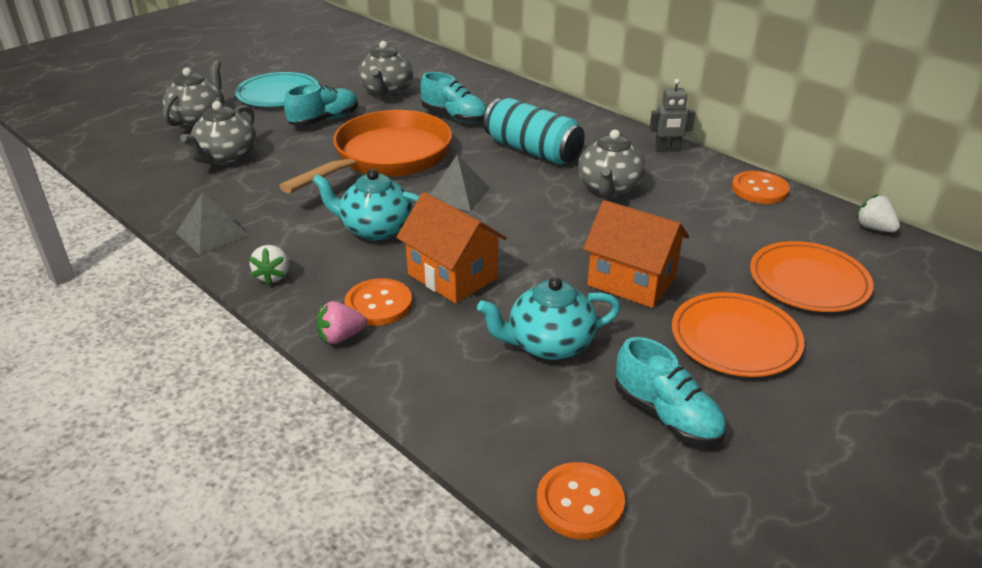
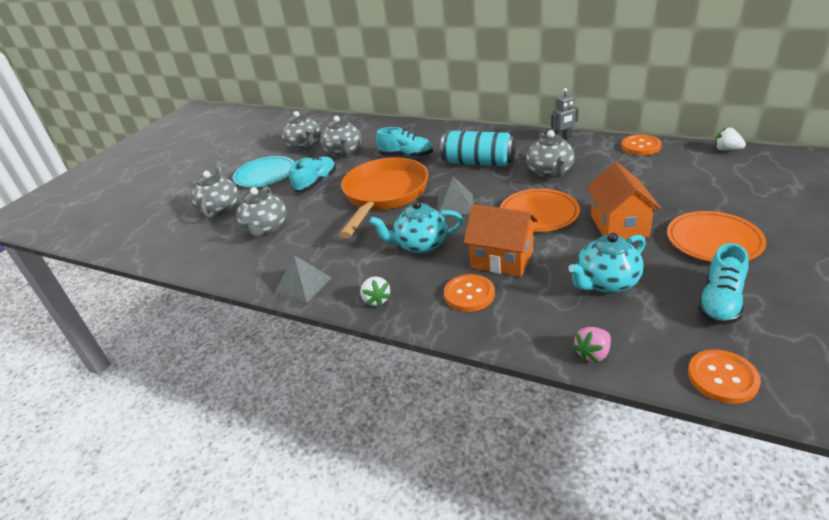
camera: 15 degrees left, 0 degrees up
pink strawberry [317,301,367,344] -> pink strawberry moved to [572,327,611,363]
orange house [583,200,689,308] -> orange house turned 75 degrees clockwise [587,162,661,240]
turquoise shoe [615,337,726,446] -> turquoise shoe turned 90 degrees clockwise [698,243,749,325]
orange plate [750,241,874,312] -> orange plate moved to [500,189,580,232]
none -> grey teapot [282,111,321,151]

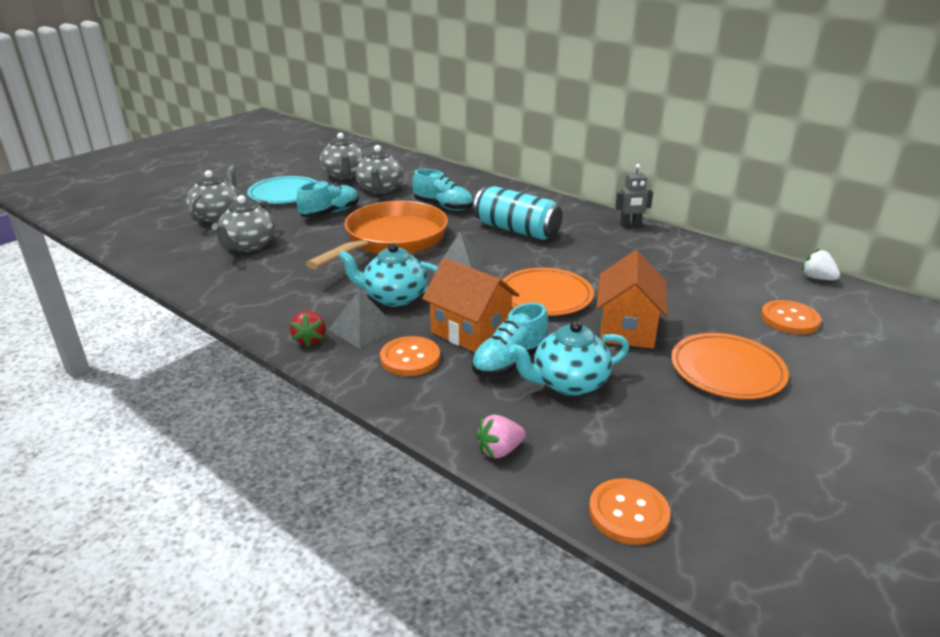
camera: 10 degrees right, 5 degrees down
grey pyramid [275,255,332,303] -> grey pyramid moved to [328,290,398,349]
white strawberry [360,276,391,307] -> red strawberry [290,311,326,347]
grey teapot [526,130,575,178] -> none
orange button [621,134,661,155] -> orange button moved to [761,300,821,334]
turquoise shoe [698,243,749,325] -> turquoise shoe moved to [472,302,548,377]

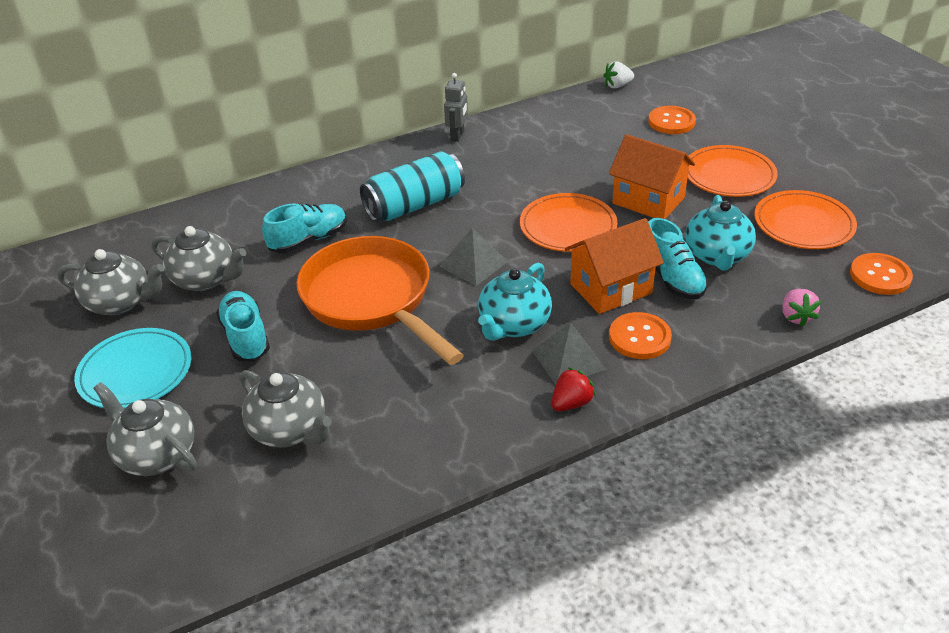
camera: 65 degrees left, 10 degrees up
red strawberry [290,311,326,347] -> red strawberry turned 60 degrees counterclockwise [552,367,596,411]
none -> orange plate [754,190,857,249]

